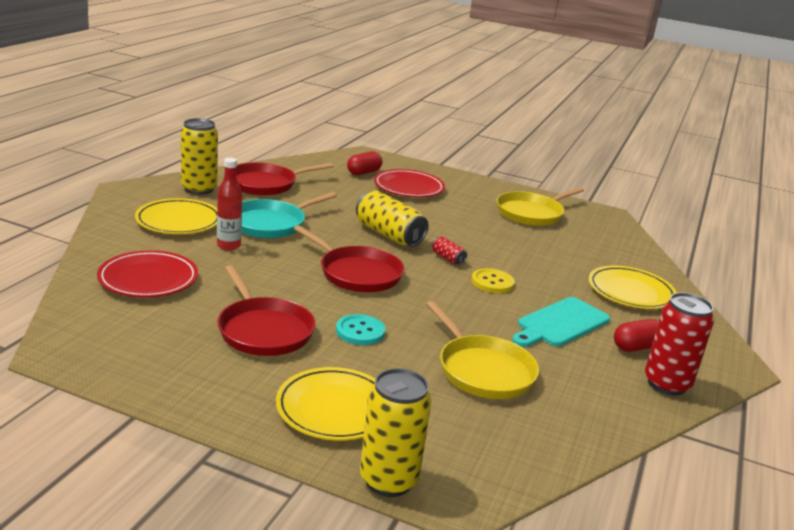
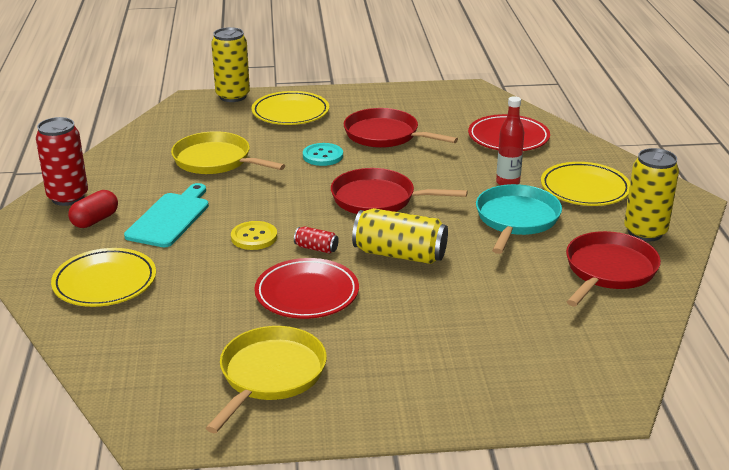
camera: 155 degrees right, 5 degrees up
red capsule [347,151,382,175] -> none
red plate [374,169,445,197] -> red plate moved to [254,258,359,319]

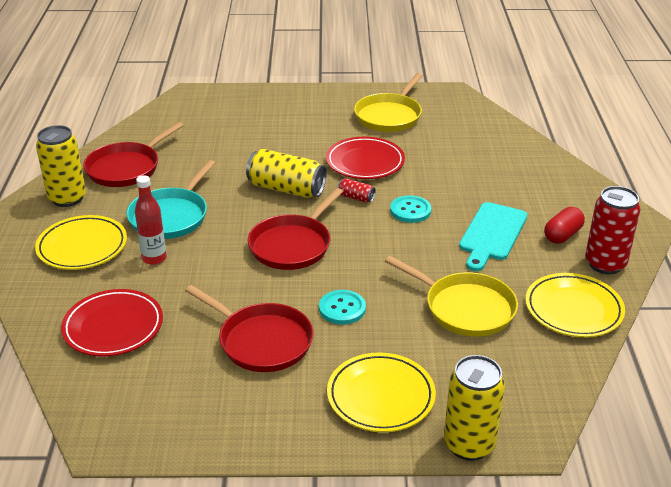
camera: 175 degrees left, 5 degrees up
yellow plate [51,248,156,307] -> yellow plate moved to [525,273,625,337]
yellow button [231,221,277,250] -> turquoise button [390,195,431,223]
red pan [331,168,468,214] -> red pan turned 105 degrees clockwise [248,188,343,270]

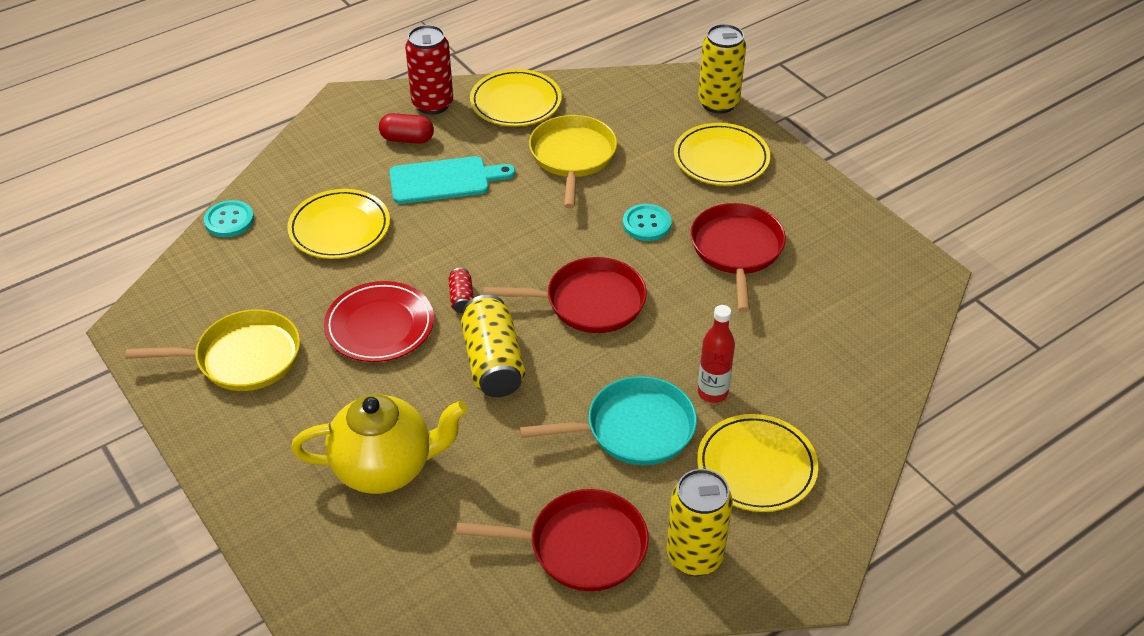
camera: 125 degrees left, 10 degrees up
red plate [61,289,163,357] -> none
turquoise button [390,195,431,223] -> turquoise button moved to [204,200,254,237]
none -> yellow plate [287,189,390,259]
none -> yellow teapot [291,394,467,494]

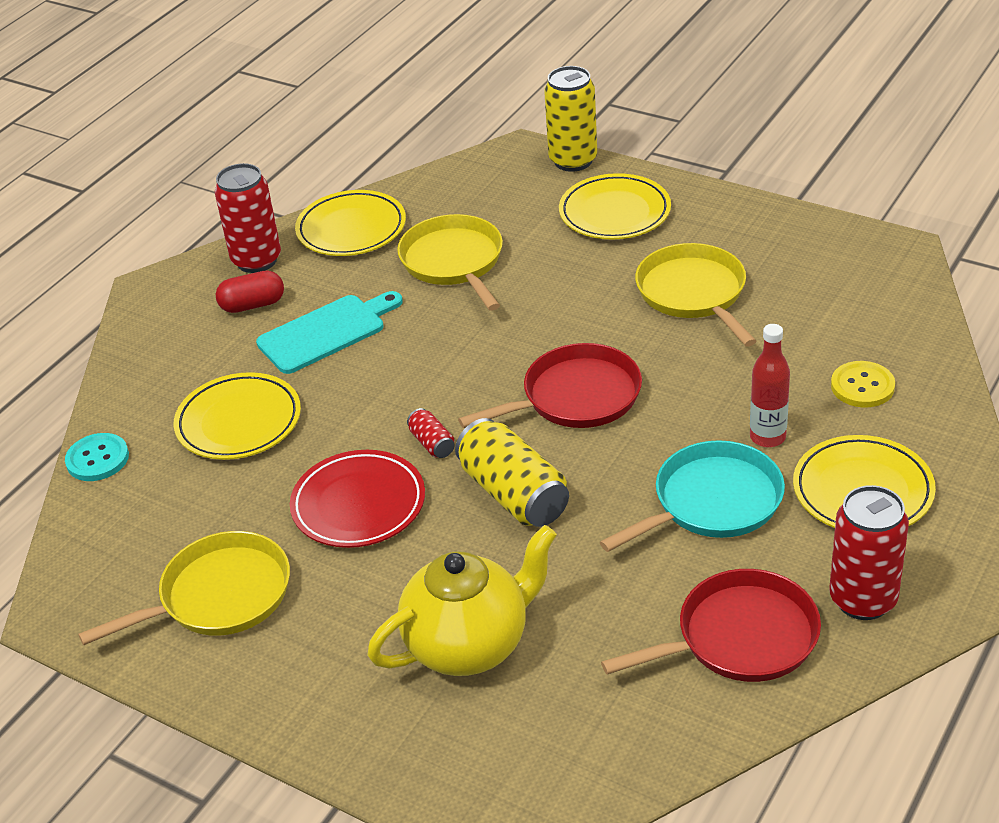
camera: 20 degrees left, 5 degrees down
turquoise button [623,204,672,241] -> none
yellow can [666,469,733,576] -> red can [829,485,909,620]
red pan [690,203,786,312] -> yellow pan [635,243,756,346]
none -> yellow button [831,361,895,407]

